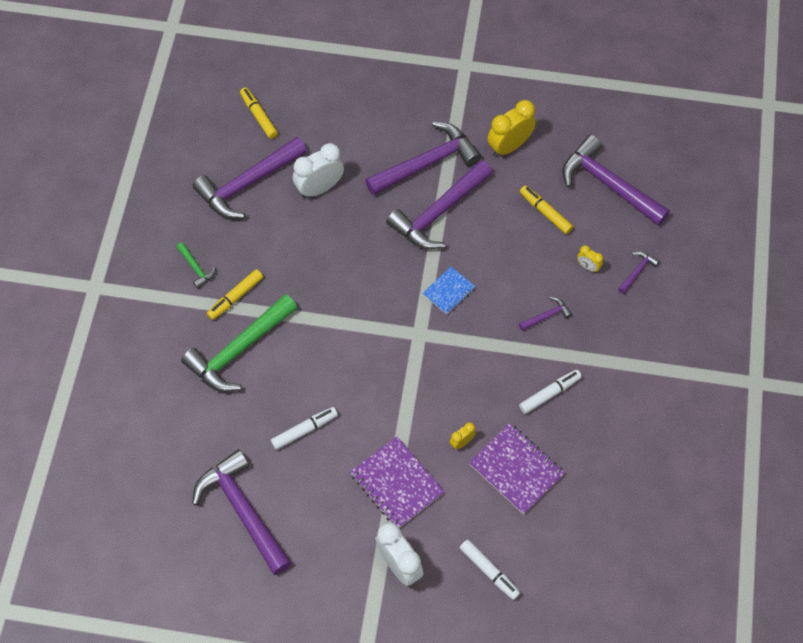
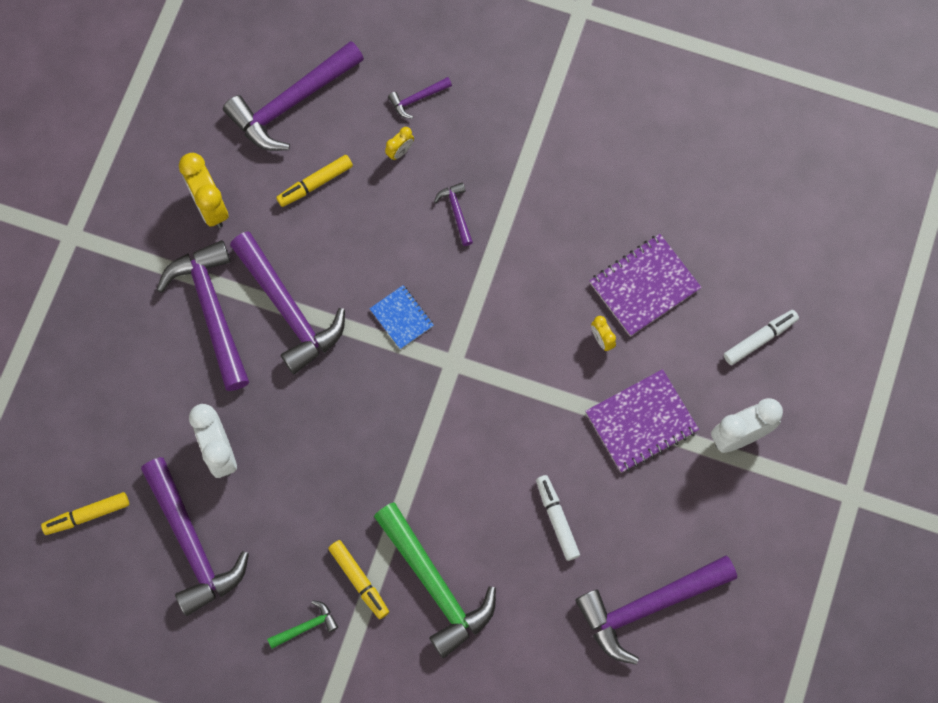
camera: 80 degrees left, 10 degrees up
white marker [519,370,582,414] -> none
purple hammer [618,251,660,294] -> purple hammer turned 75 degrees counterclockwise [388,77,452,119]

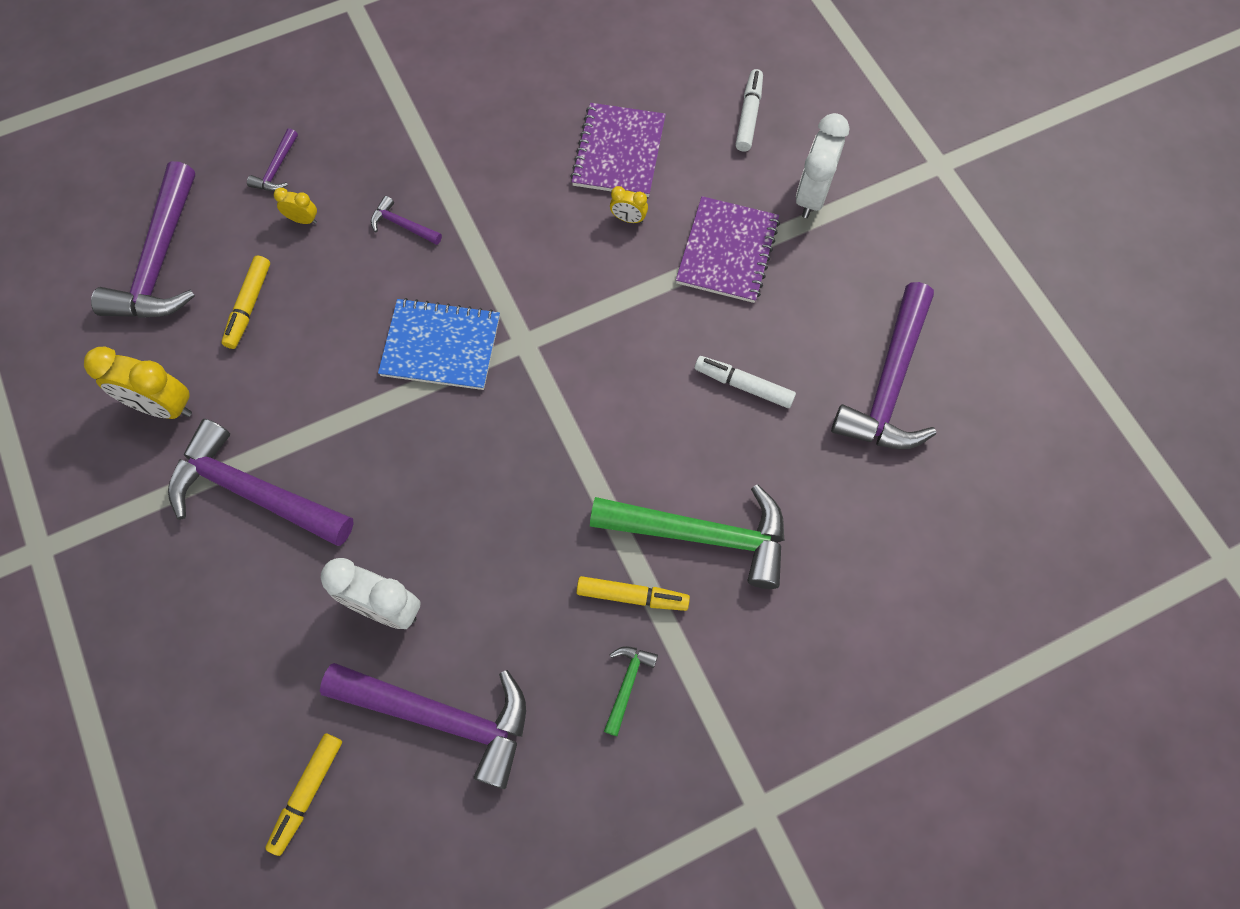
camera: 45 degrees left, 5 degrees down
purple hammer [230,231,345,374] -> none
blue notebook [370,285,434,350] -> blue notebook [378,298,500,390], size x1.68
yellow clock [385,127,414,160] -> yellow clock turned 75 degrees counterclockwise [274,188,317,224]

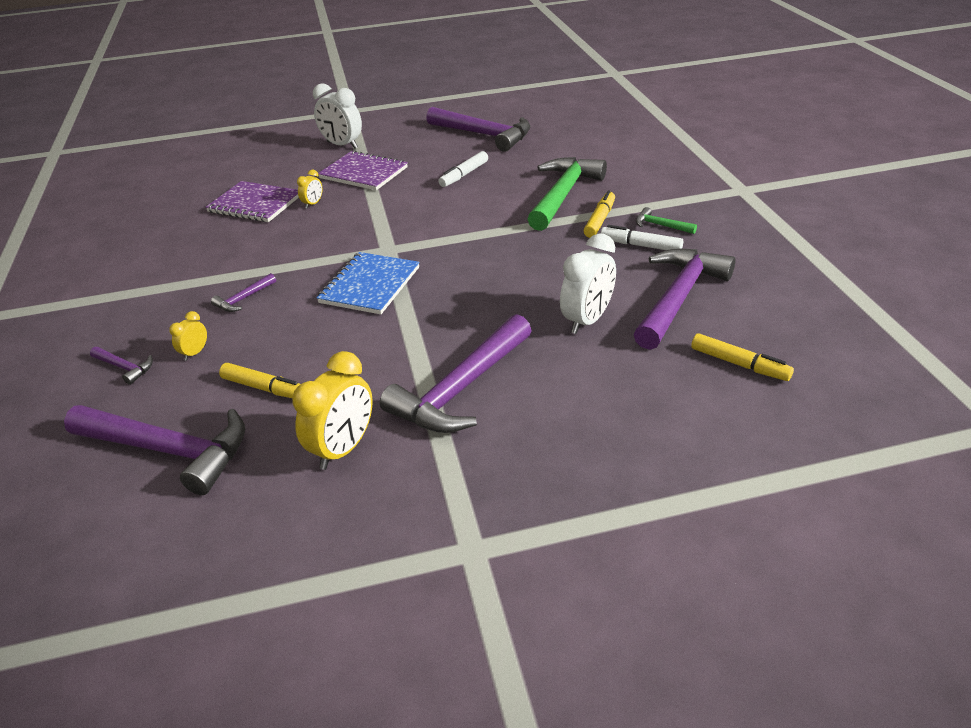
camera: 75 degrees left, 30 degrees down
white marker [736,69,763,152] -> white marker moved to [601,225,683,250]

